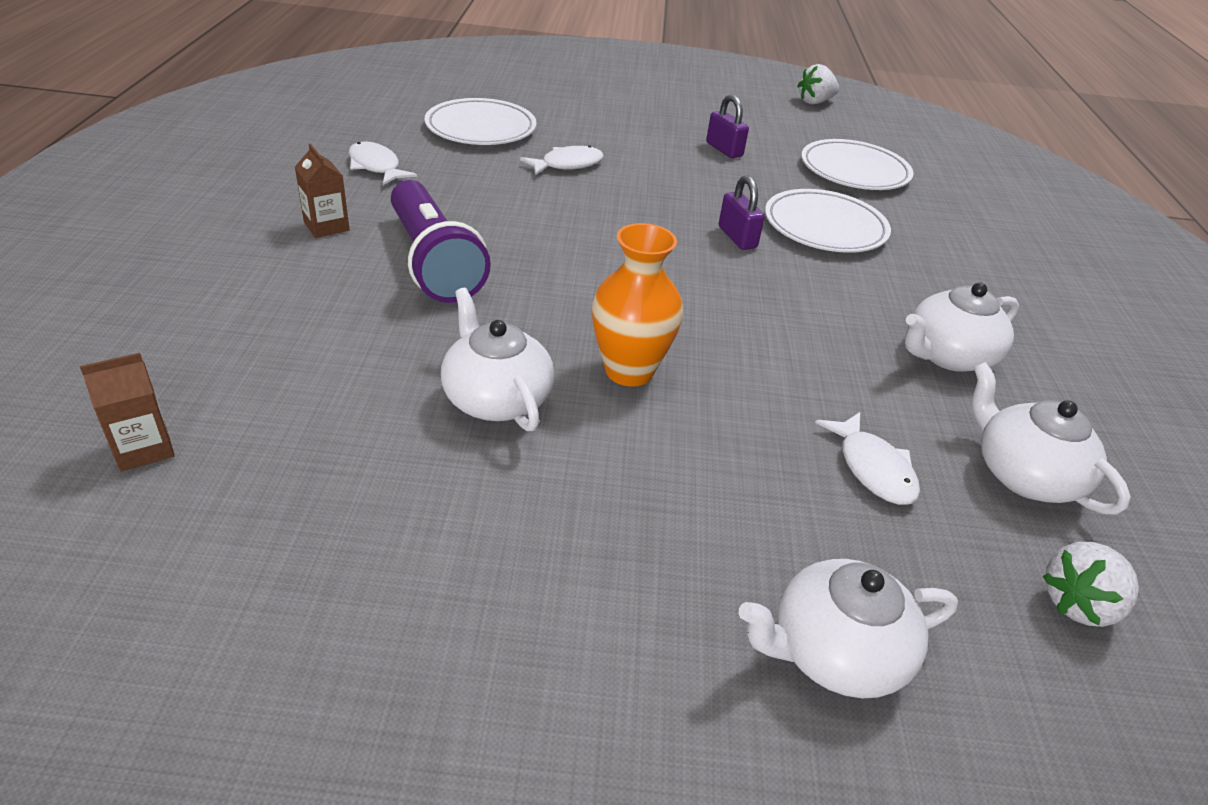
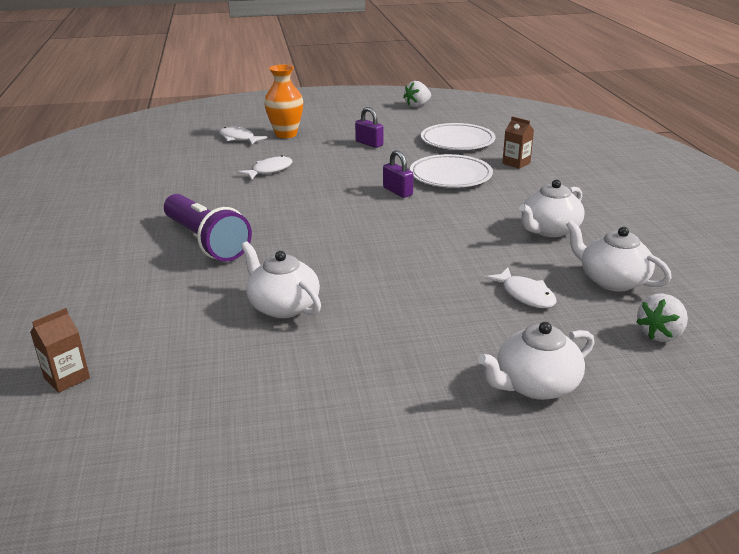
camera: 10 degrees left, 10 degrees down
brown carton [295,144,350,238] -> brown carton moved to [502,116,534,169]
white fish [349,141,417,185] -> white fish moved to [219,127,267,145]
white plate [425,98,537,145] -> none
orange vase [592,223,683,387] -> orange vase moved to [264,65,303,138]

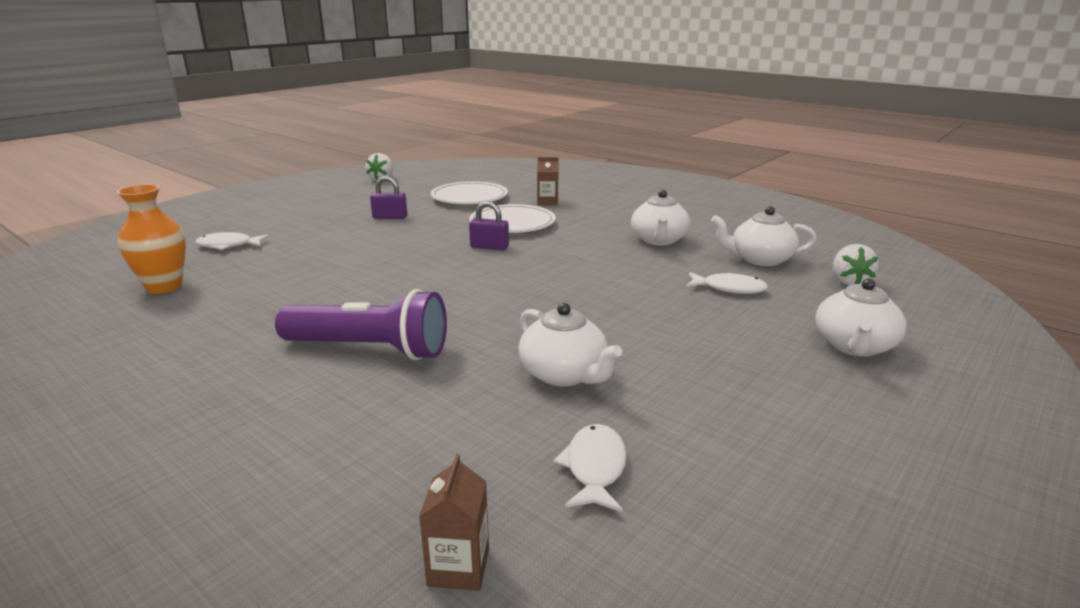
camera: 40 degrees left, 5 degrees down
white fish [237,155,292,180] -> white fish moved to [554,424,627,512]
white teapot [241,241,321,318] -> white teapot turned 135 degrees counterclockwise [518,303,622,387]
orange vase [264,65,303,138] -> orange vase moved to [117,184,186,294]

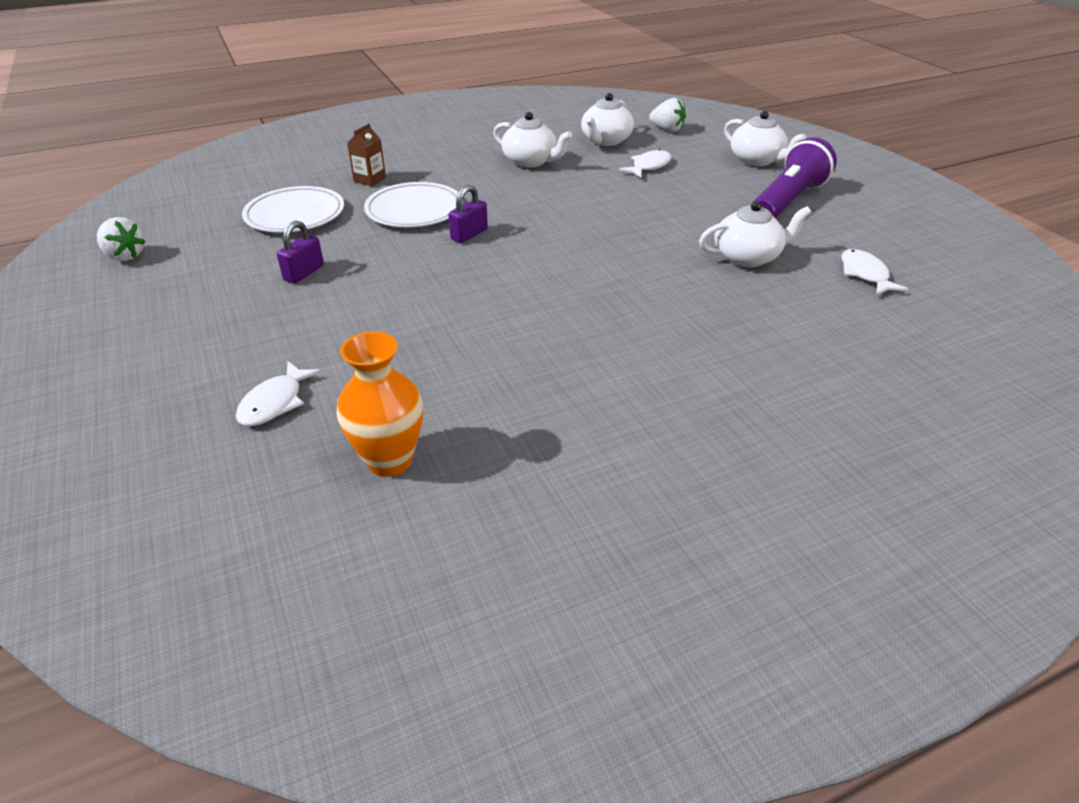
camera: 65 degrees left, 15 degrees up
purple flashlight [275,289,447,360] -> purple flashlight moved to [752,137,837,219]
brown carton [419,454,489,591] -> none
white fish [554,424,627,512] -> white fish turned 45 degrees clockwise [841,249,908,295]

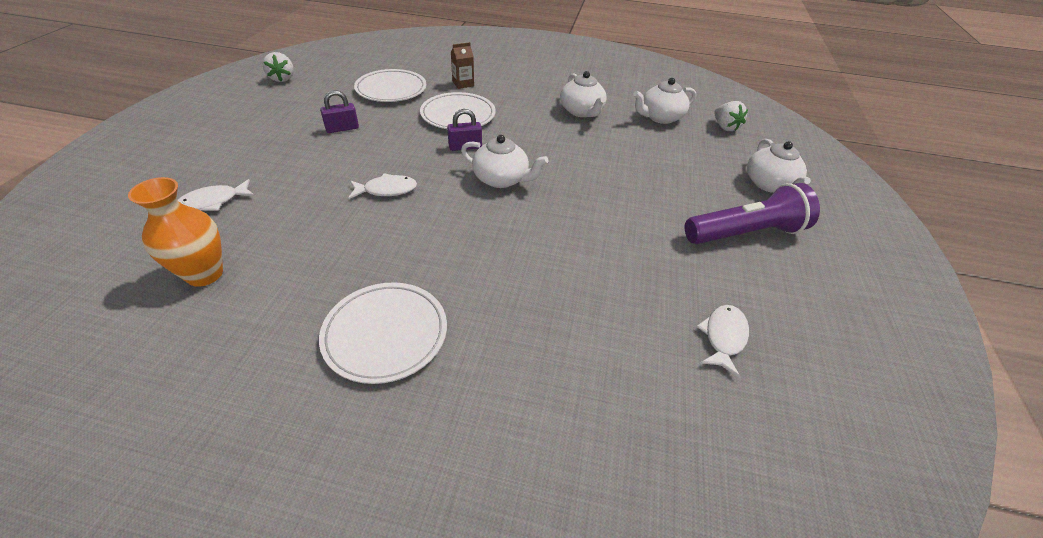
camera: 35 degrees right, 5 degrees up
white fish [619,149,672,178] -> white fish moved to [349,173,417,199]
white teapot [699,201,811,267] -> white teapot moved to [461,135,548,188]
none -> white plate [319,282,447,384]

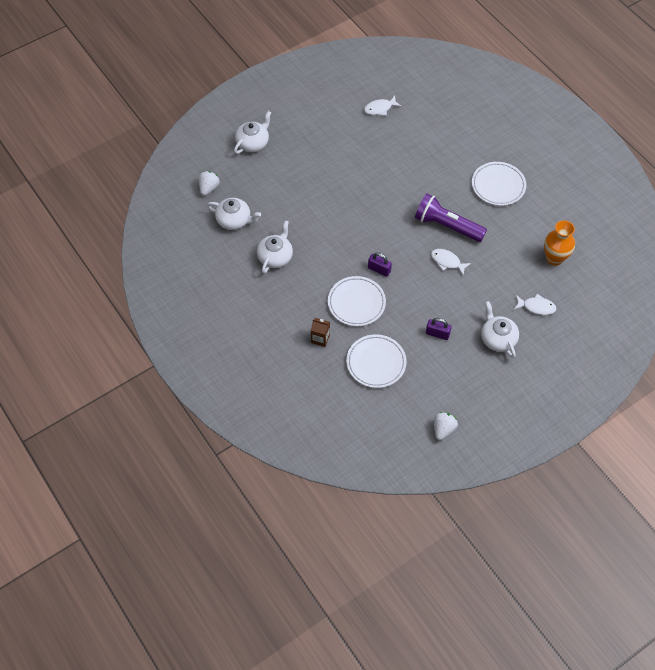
camera: 135 degrees left, 15 degrees up
white teapot [461,135,548,188] -> white teapot moved to [481,301,519,358]
purple flashlight [685,183,820,244] -> purple flashlight moved to [415,194,487,242]

